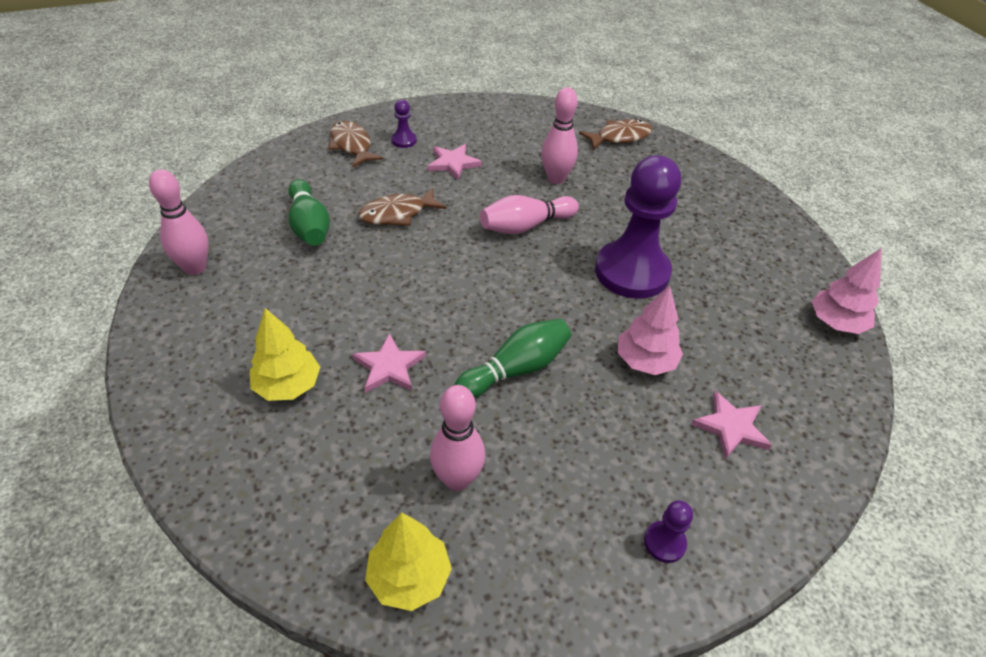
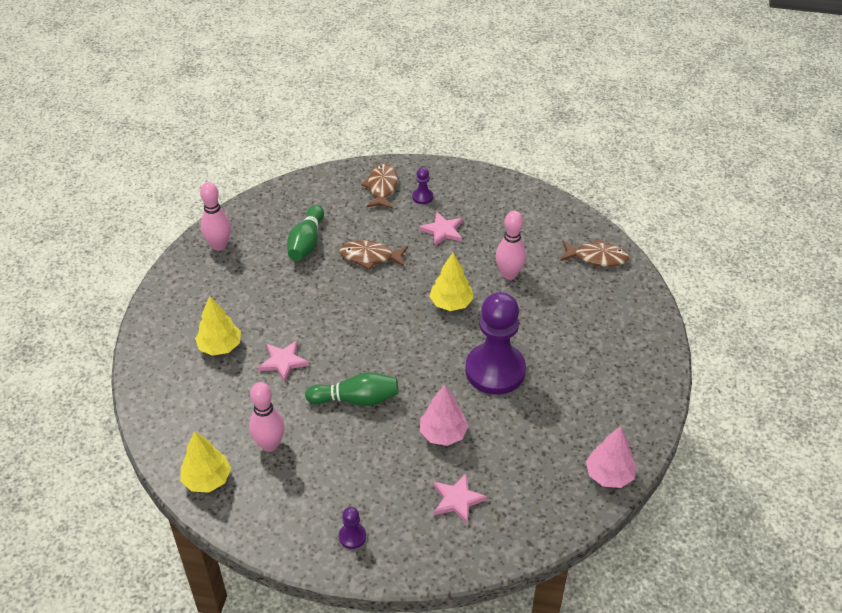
camera: 35 degrees right, 0 degrees up
pink bowling pin [480,195,579,234] -> yellow tree [429,253,474,311]

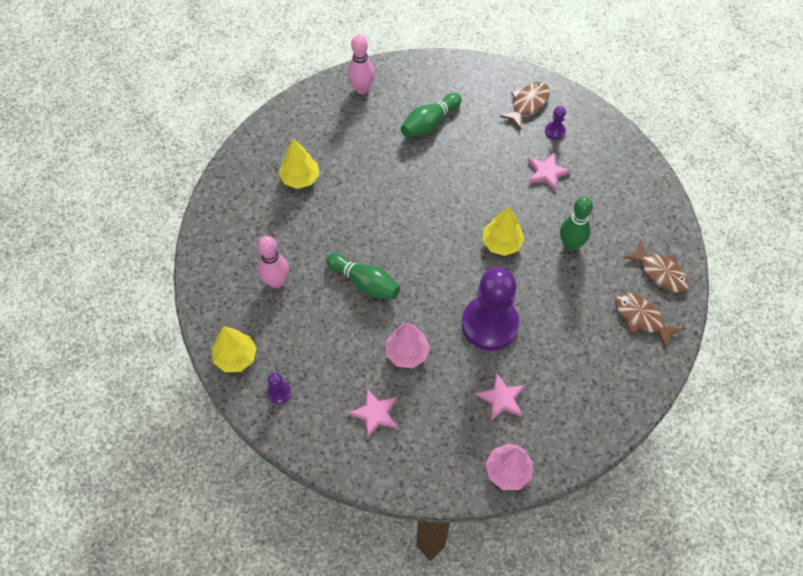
camera: 35 degrees right, 15 degrees up
yellow tree [180,431,231,493] -> yellow tree moved to [212,326,257,372]
pink star [258,341,310,382] -> pink star moved to [476,373,525,421]
brown fish [340,240,408,270] -> brown fish moved to [615,293,682,349]
pink bowling pin [496,211,526,280] -> green bowling pin [560,197,593,251]

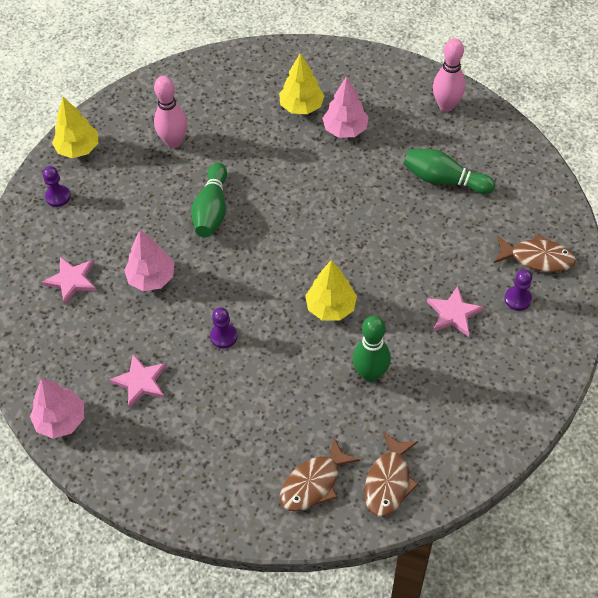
camera: 65 degrees right, 5 degrees down
purple pawn [462,267,519,350] -> purple pawn [210,307,237,348], size x0.40
brown fish [615,293,682,349] -> brown fish turned 150 degrees counterclockwise [280,437,360,511]
none -> pink tree [322,76,369,138]

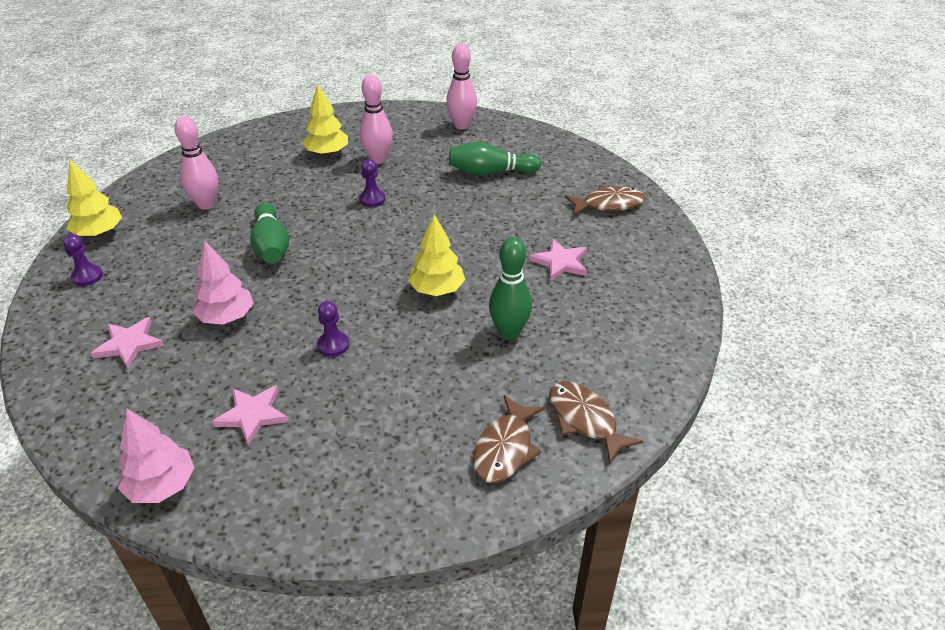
camera: 25 degrees left, 15 degrees down
pink tree [322,76,369,138] -> pink bowling pin [360,75,393,164]
brown fish [364,432,419,517] -> brown fish turned 150 degrees clockwise [549,381,644,465]
purple pawn [504,270,532,311] -> purple pawn moved to [359,159,385,207]

